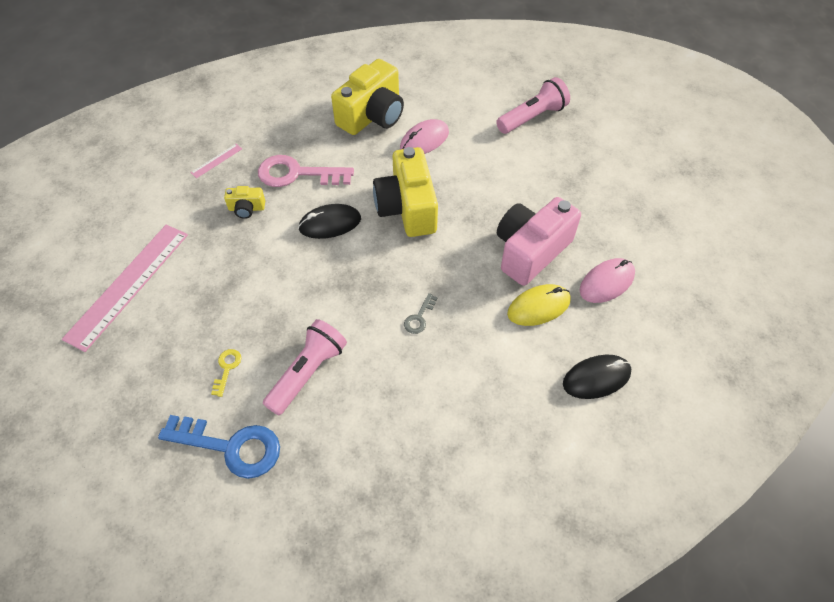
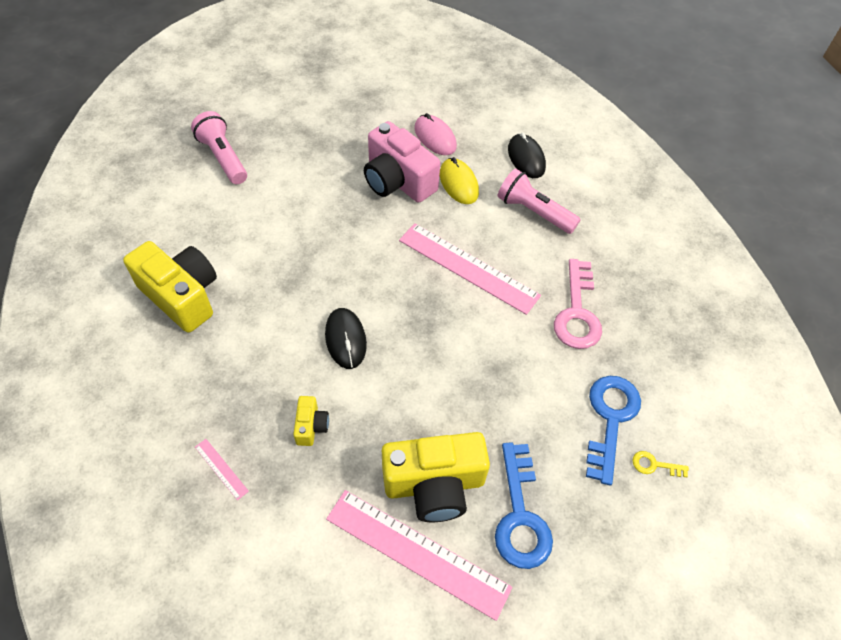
camera: 90 degrees left, 0 degrees up
yellow key [211,349,241,397] -> yellow key moved to [632,451,689,477]
pink key [258,155,354,187] -> pink key moved to [554,259,602,349]
pink flashlight [263,319,347,415] -> pink flashlight moved to [498,169,581,234]
yellow camera [373,147,438,237] -> yellow camera moved to [382,432,490,522]
pink mouse [400,119,449,154] -> none
grey key [404,293,438,334] -> pink ruler [399,223,541,315]
none -> blue key [495,442,553,569]

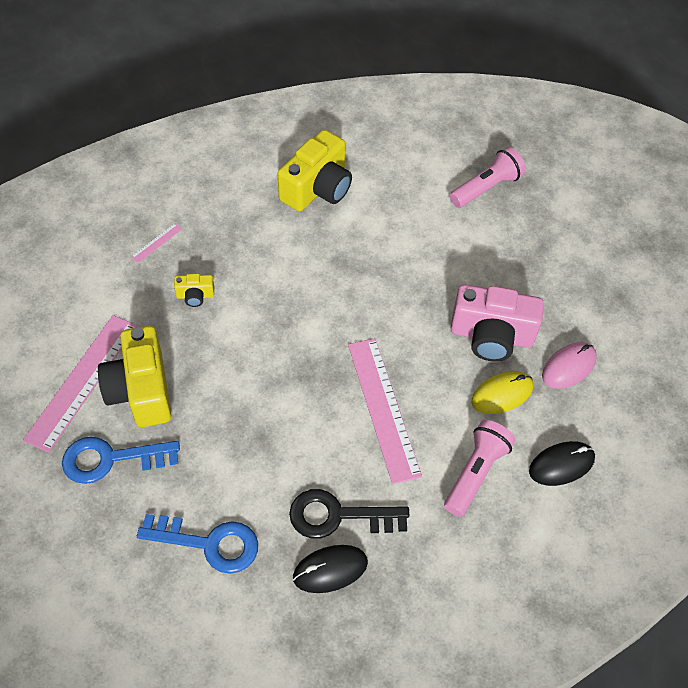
camera: 85 degrees right, 0 degrees up
black mouse [325,308,367,369] -> black mouse moved to [293,545,368,593]
pink camera [364,121,440,203] -> pink camera turned 120 degrees counterclockwise [451,284,544,362]
pink ruler [399,223,541,315] -> pink ruler turned 45 degrees counterclockwise [348,338,422,484]
pink key [554,259,602,349] -> black key [289,489,409,539]
yellow key [632,451,689,477] -> none

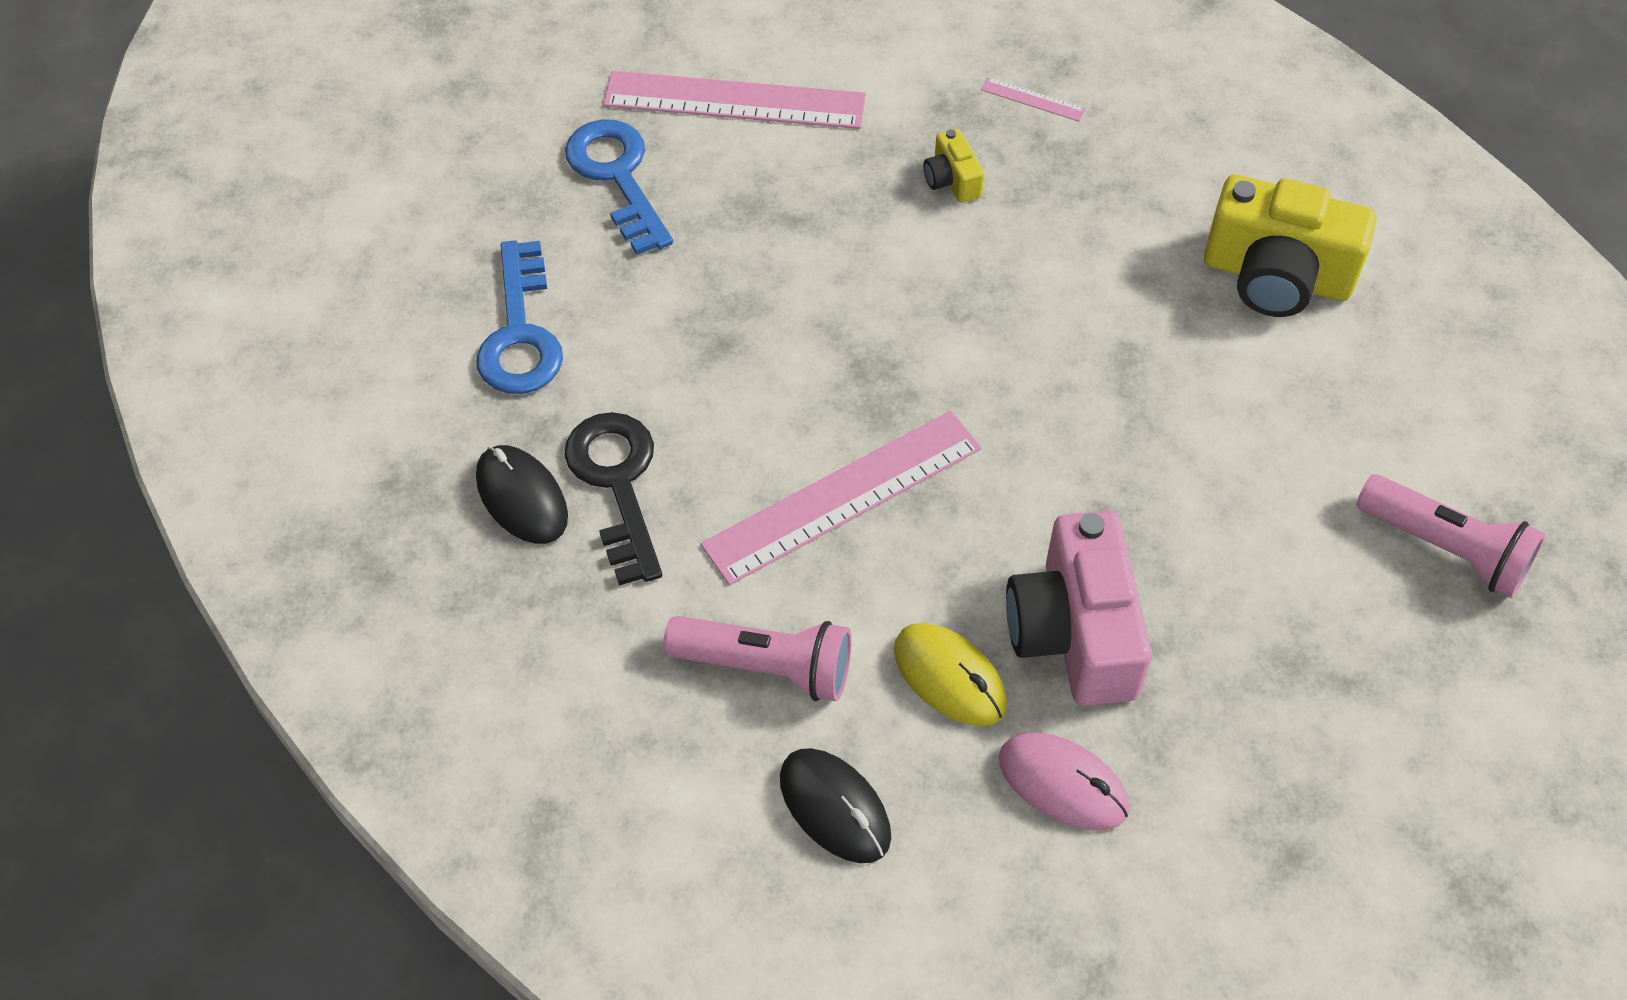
camera: 75 degrees right, 0 degrees up
yellow camera [98,326,171,427] -> none

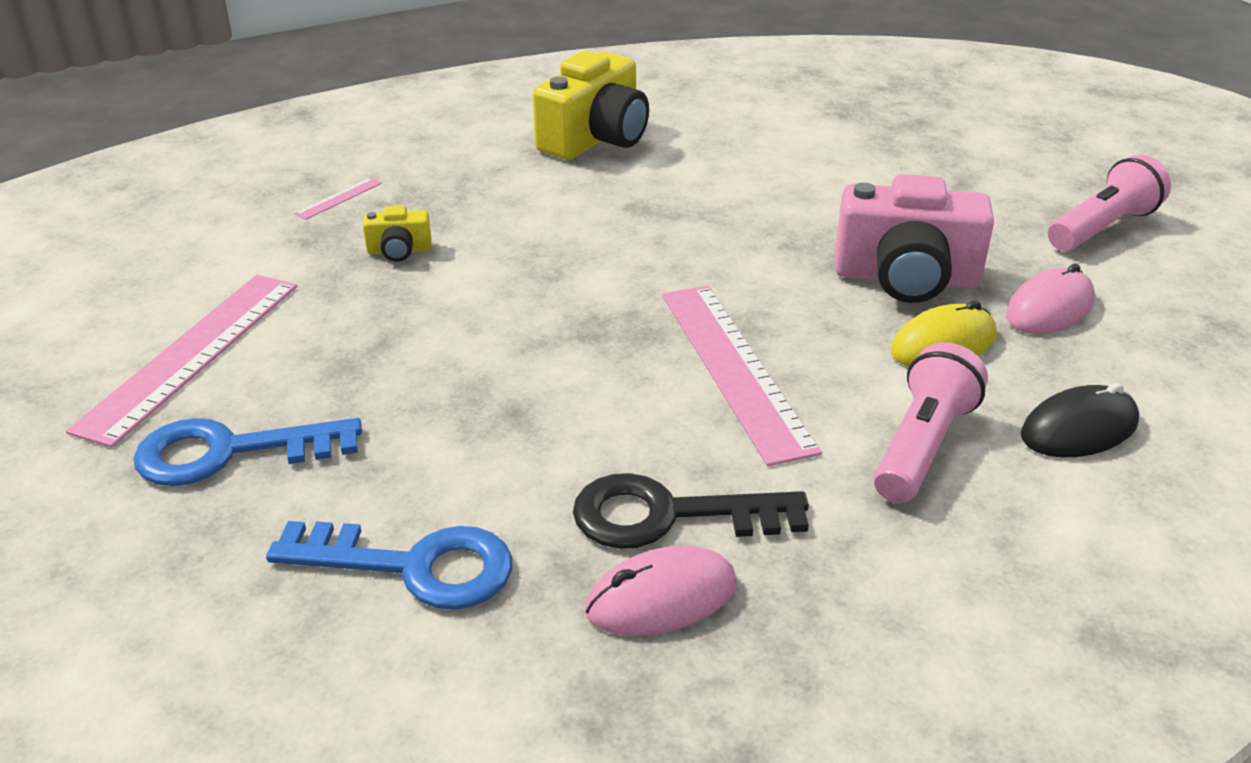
camera: 75 degrees left, 20 degrees down
black mouse [476,445,568,544] -> pink mouse [585,546,737,636]
pink flashlight [1356,474,1545,598] -> pink flashlight moved to [1048,154,1171,251]

